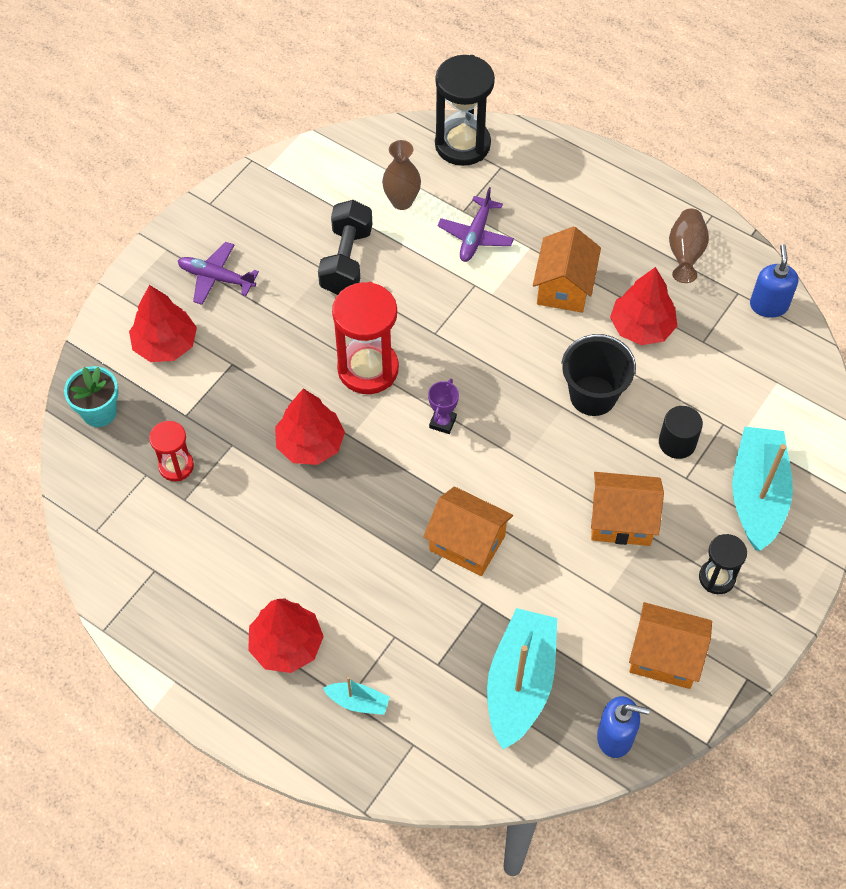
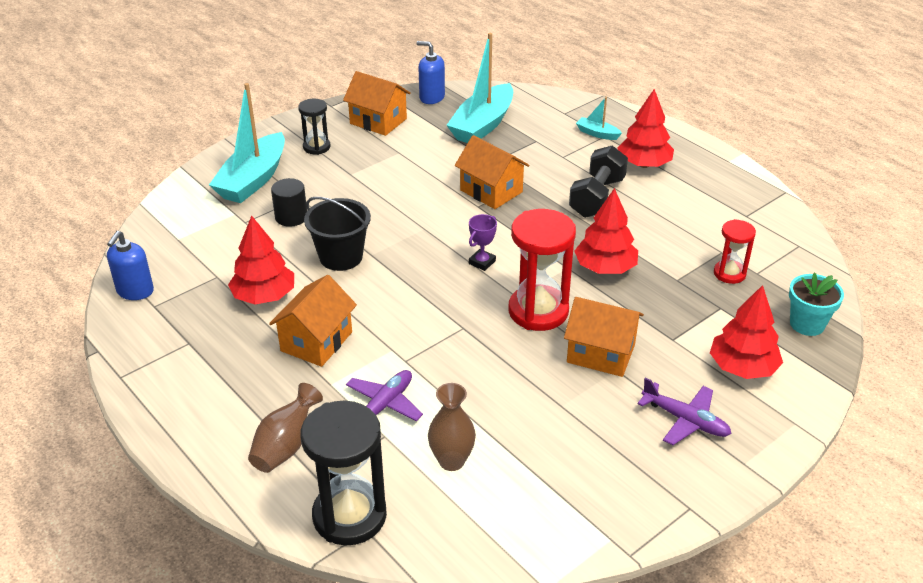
camera: 165 degrees left, 20 degrees down
black dumbbell [318,200,372,295] -> black dumbbell moved to [569,146,628,218]
orange house [591,472,664,546] -> orange house moved to [564,297,644,377]
brown vase [669,209,709,283] -> brown vase moved to [248,383,323,473]

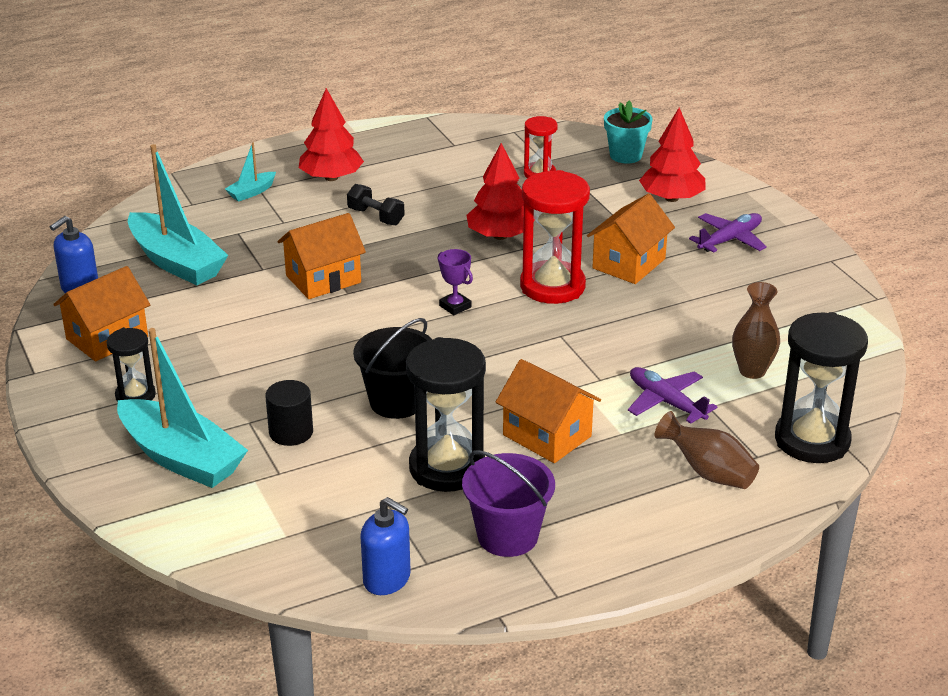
camera: 75 degrees left, 5 degrees down
red tree [228,215,294,304] -> black hourglass [406,337,486,492]
black dumbbell [569,146,628,218] -> black dumbbell [347,184,405,225], size x0.61
none -> purple bucket [462,450,555,557]

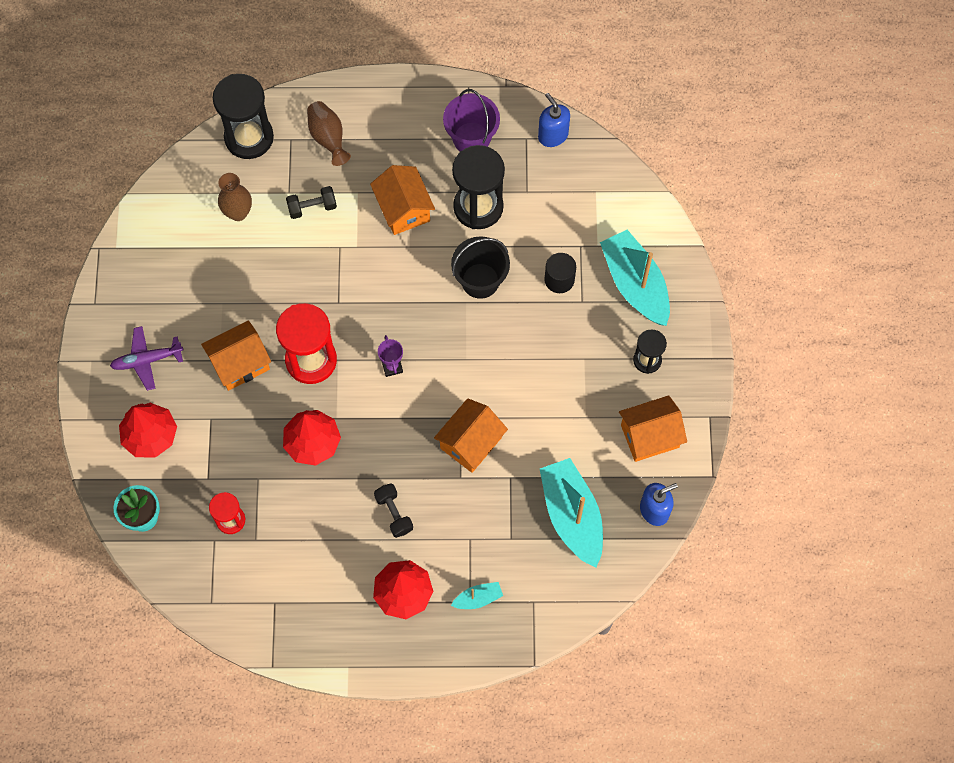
camera: 155 degrees left, 35 degrees up
orange house [277,213,366,299] -> orange house turned 45 degrees counterclockwise [434,398,508,473]
purple plane [628,367,717,424] -> black dumbbell [286,186,337,219]

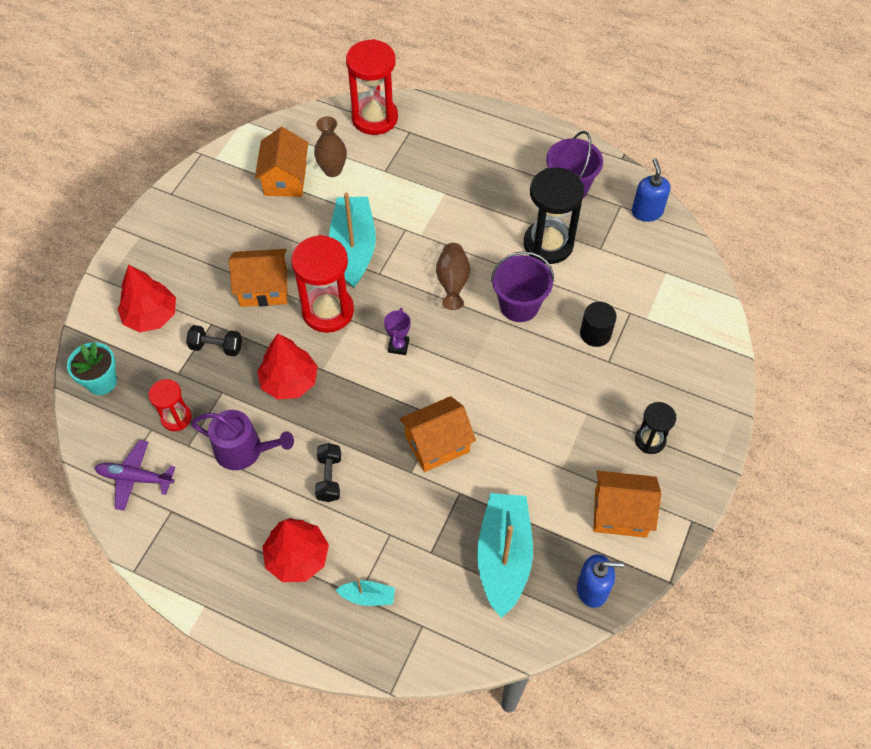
camera: 25 degrees right, 10 degrees down
purple plane [110,326,183,391] -> purple plane moved to [95,440,175,511]
black hourglass [213,74,274,159] -> red hourglass [346,39,398,135]
black dumbbell [286,186,337,219] -> black dumbbell moved to [186,325,242,356]
brown vase [307,101,351,166] -> brown vase moved to [436,243,470,310]
orange house [370,165,435,235] -> orange house moved to [255,127,308,197]
black bucket [451,236,510,299] -> purple bucket [491,251,554,322]
turquoise boat [600,230,670,326] -> turquoise boat moved to [329,193,376,288]
none -> purple watering can [191,410,294,470]

